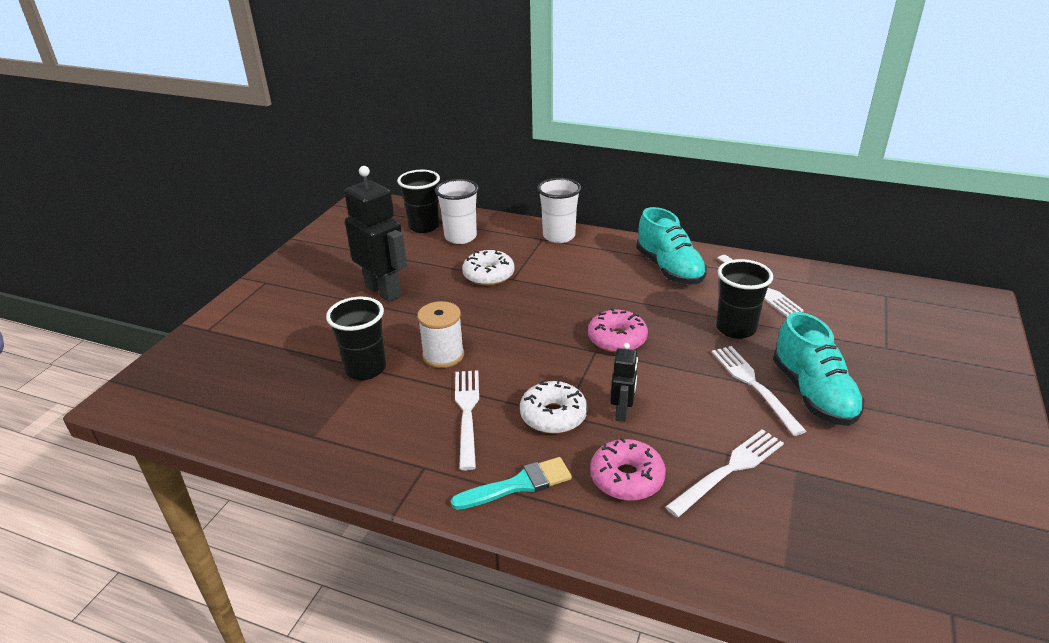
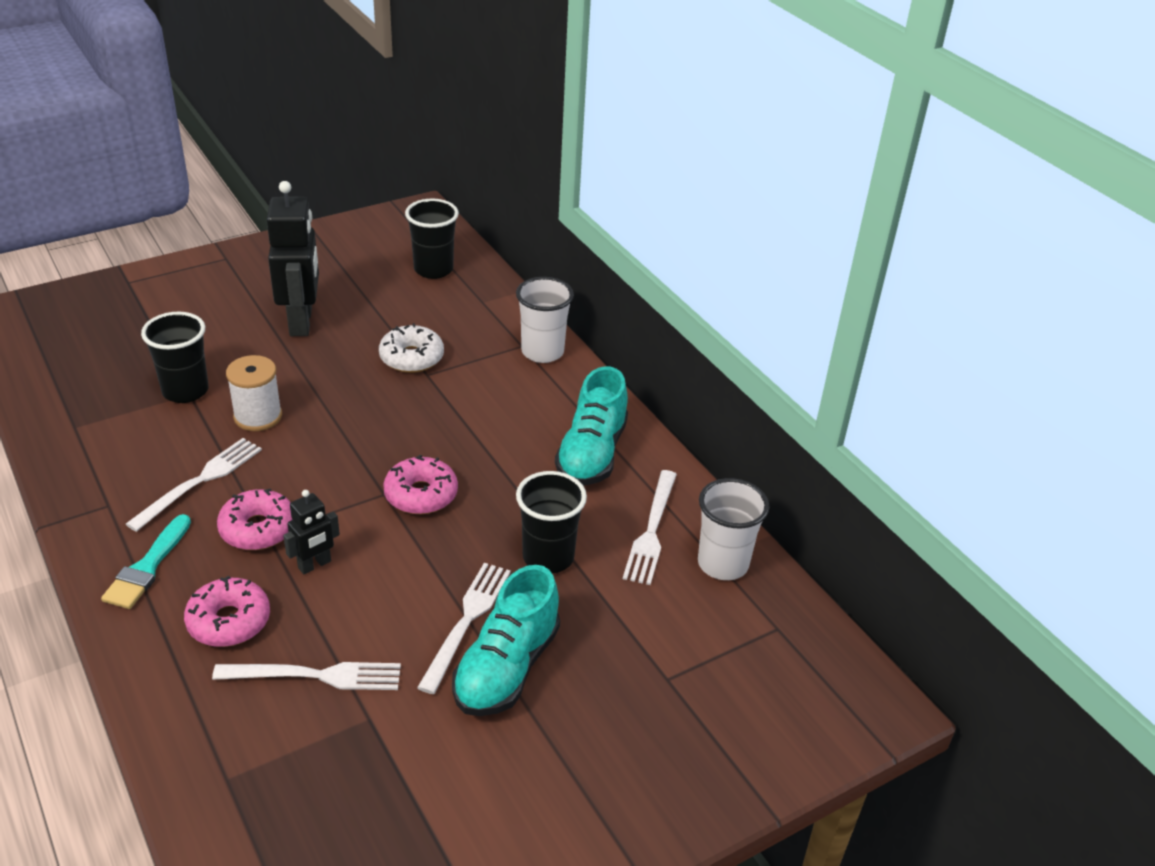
camera: 35 degrees right, 5 degrees up
white cup [435,179,479,244] -> white cup moved to [698,478,769,580]
turquoise brush [451,457,572,510] -> turquoise brush turned 90 degrees clockwise [101,514,191,609]
white donut [520,379,587,434] -> pink donut [217,488,293,550]

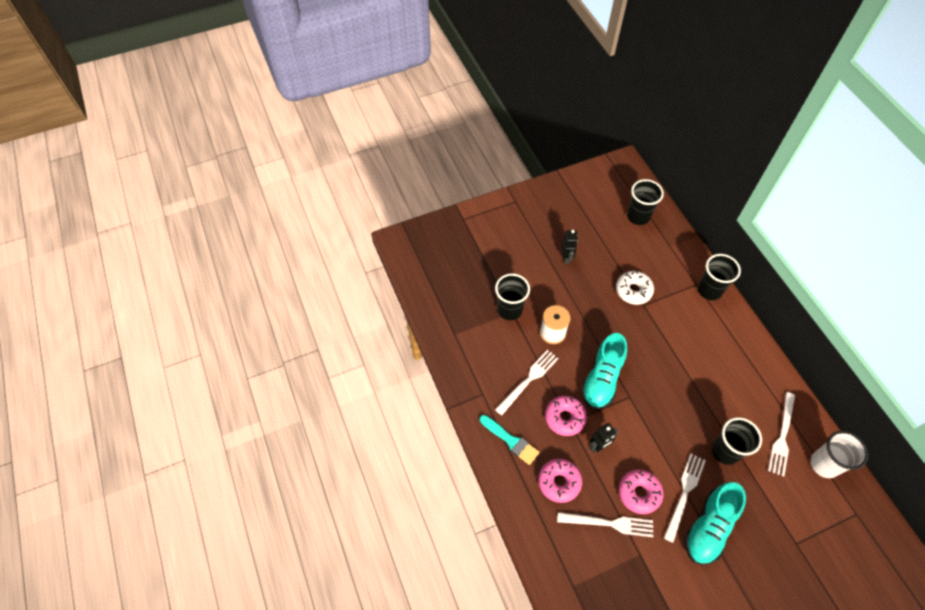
camera: 10 degrees right, 20 degrees up
turquoise brush [101,514,191,609] -> turquoise brush turned 75 degrees counterclockwise [480,415,539,465]
black robot [267,181,319,336] -> black robot [562,230,578,264], size x0.51
pink donut [383,455,458,514] -> pink donut moved to [619,469,664,514]
white cup [516,277,574,363] -> black cup [697,254,741,300]
turquoise shoe [555,366,628,486] -> turquoise shoe moved to [581,333,627,409]

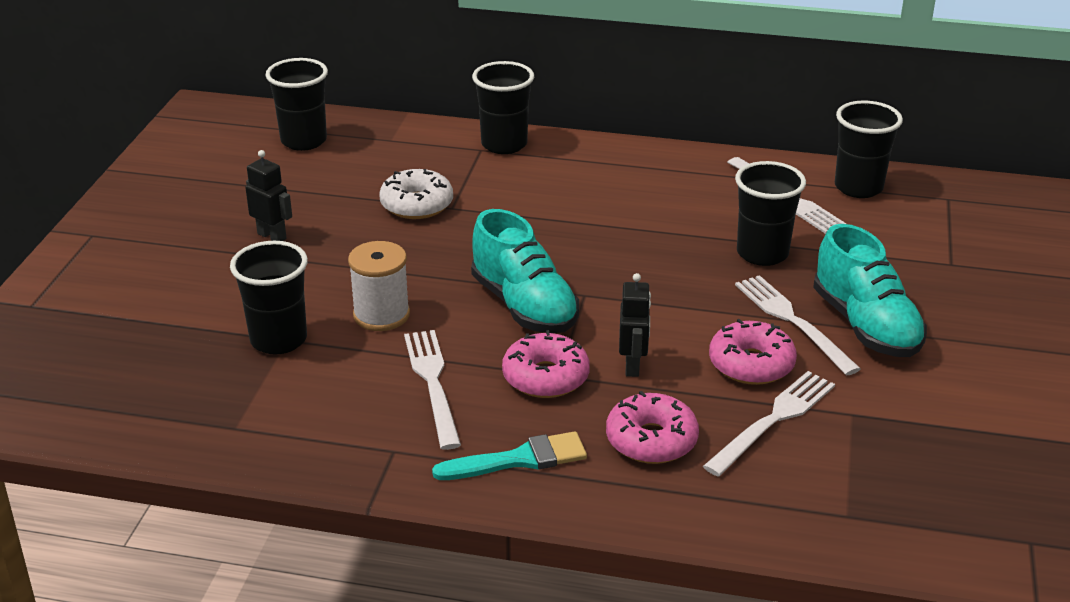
camera: 55 degrees left, 25 degrees down
white cup [811,431,868,478] -> black cup [835,101,903,198]

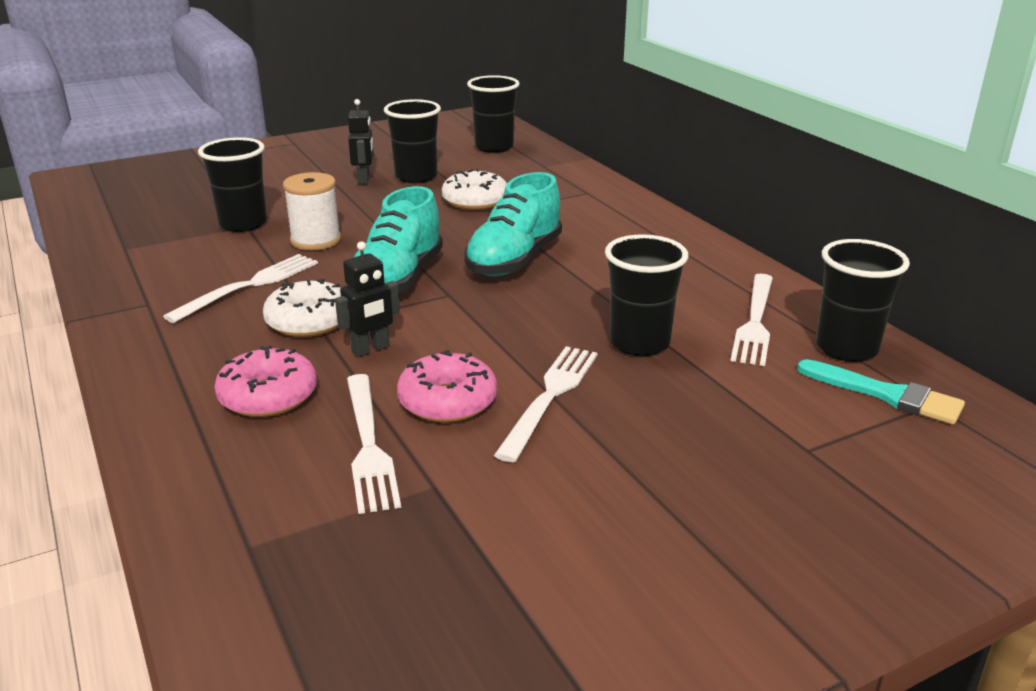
camera: 50 degrees right, 5 degrees down
turquoise brush [432,431,587,480] -> turquoise brush moved to [797,359,965,424]
black cup [472,61,534,154] -> black cup moved to [384,99,441,183]
pink donut [502,330,590,398] -> white donut [263,279,341,337]
white fork [703,371,835,477] -> white fork turned 75 degrees clockwise [347,374,401,514]
turquoise shoe [813,224,927,357] -> turquoise shoe moved to [464,172,562,276]

